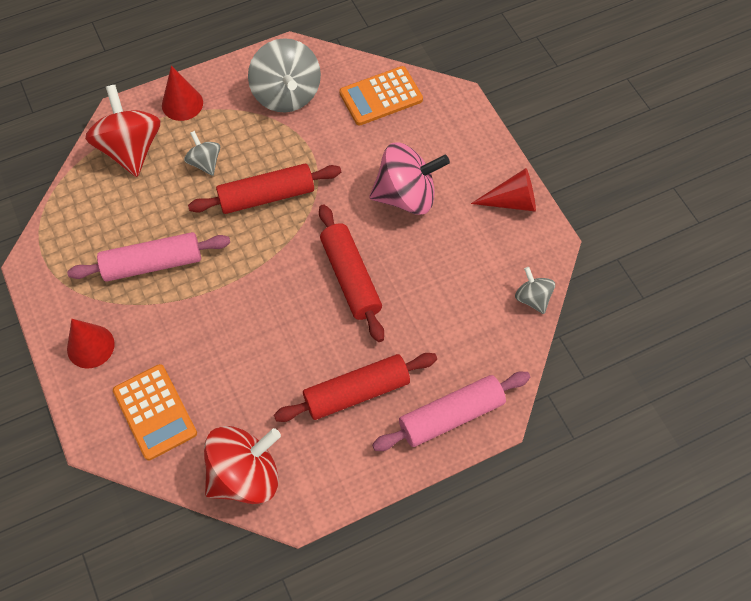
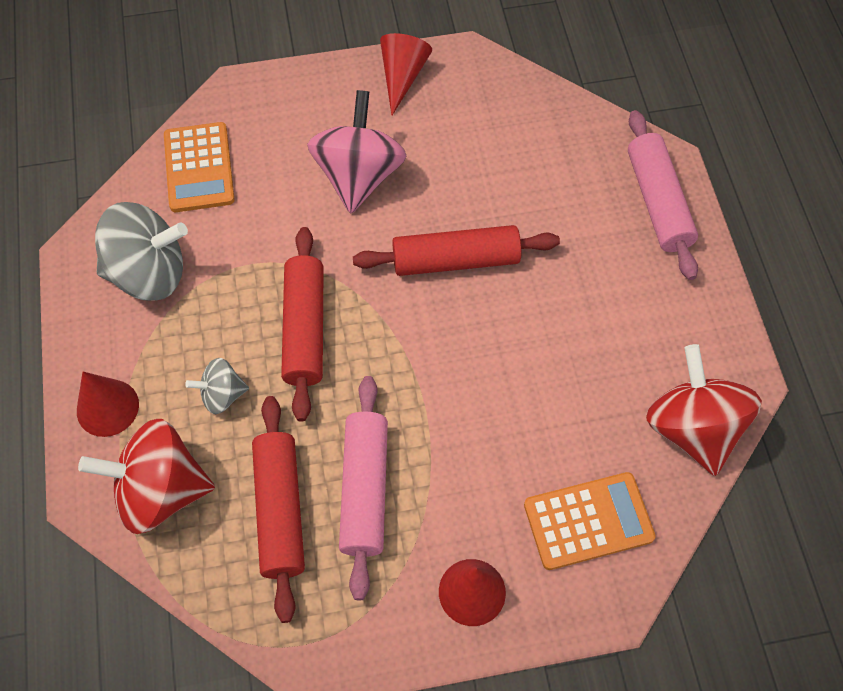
camera: 75 degrees left, 0 degrees up
red rolling pin [274,353,437,422] -> red rolling pin moved to [252,396,305,623]
grey spinning top [515,267,555,314] -> none

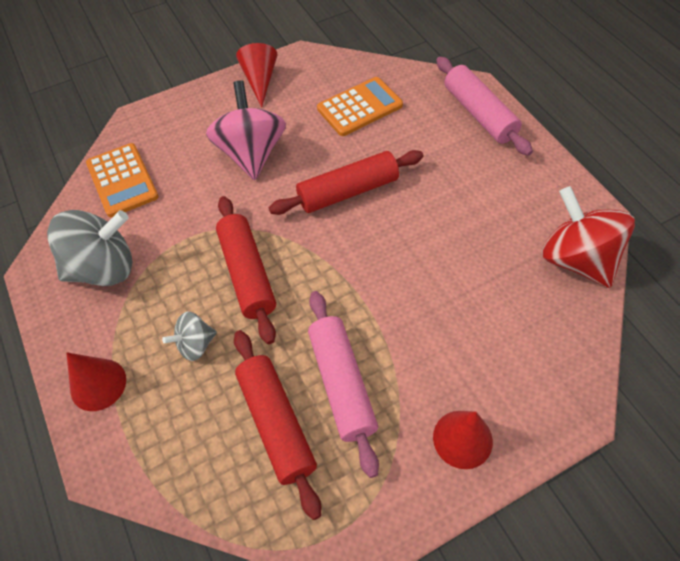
camera: 15 degrees left, 5 degrees down
red spinning top [78,419,215,534] -> none
orange calculator [524,472,656,570] -> orange calculator moved to [317,77,403,136]

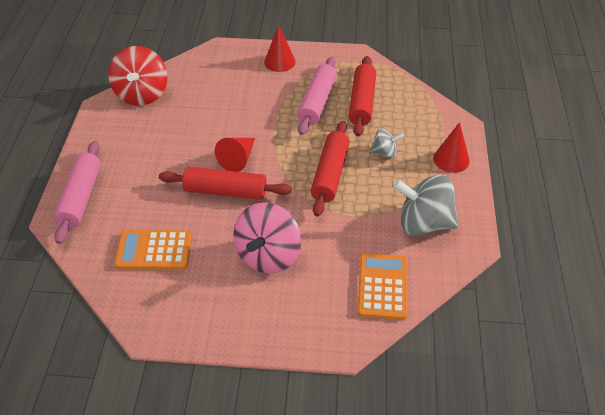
camera: 150 degrees left, 10 degrees down
red cone [236,43,278,107] -> red cone moved to [215,138,255,172]

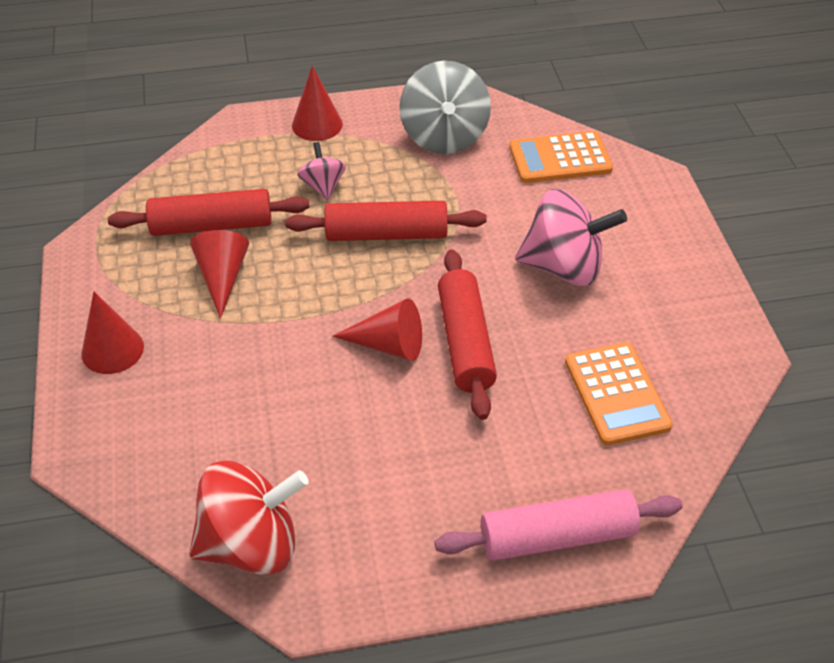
camera: 105 degrees left, 0 degrees up
pink rolling pin [297,57,337,135] -> red cone [190,230,249,319]
grey spinning top [369,128,404,158] -> pink spinning top [298,142,346,201]

